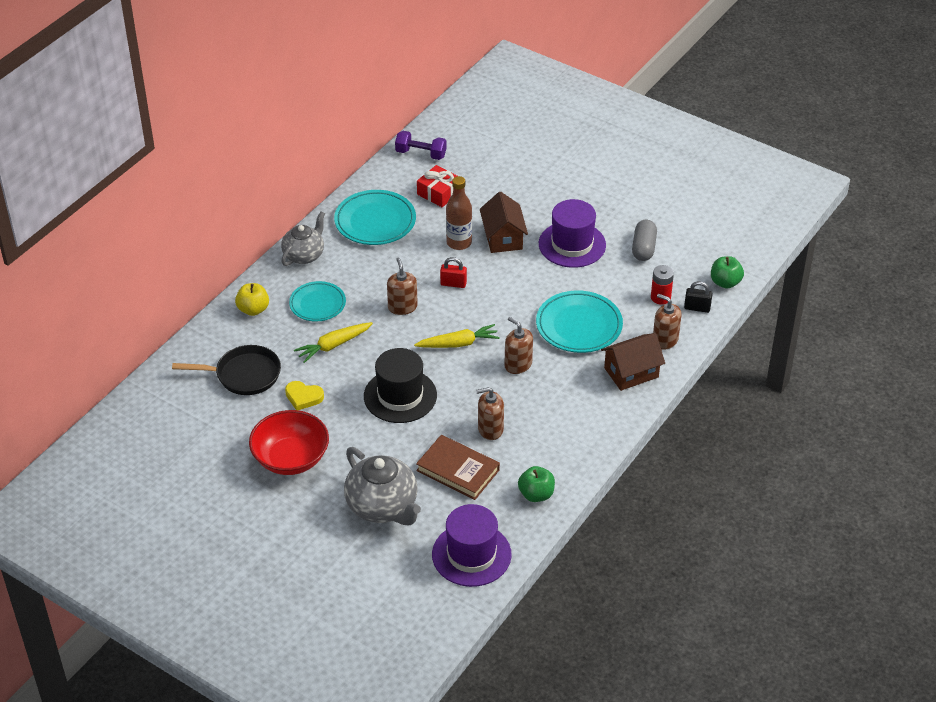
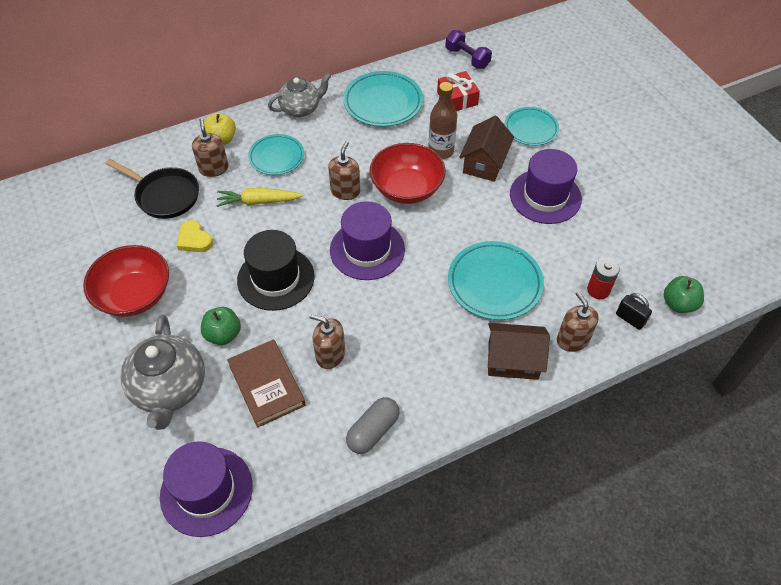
camera: 30 degrees right, 10 degrees up
yellow carrot [414,324,500,348] -> purple hat [330,201,405,280]
red padlock [440,257,467,288] -> red bowl [370,143,446,204]
brown soap dispenser [504,317,533,374] -> brown soap dispenser moved to [192,118,228,177]
green apple [518,466,555,502] -> green apple moved to [201,307,241,345]
grey capsule [632,220,657,261] -> grey capsule moved to [346,397,400,454]
none -> turquoise plate [505,107,559,146]

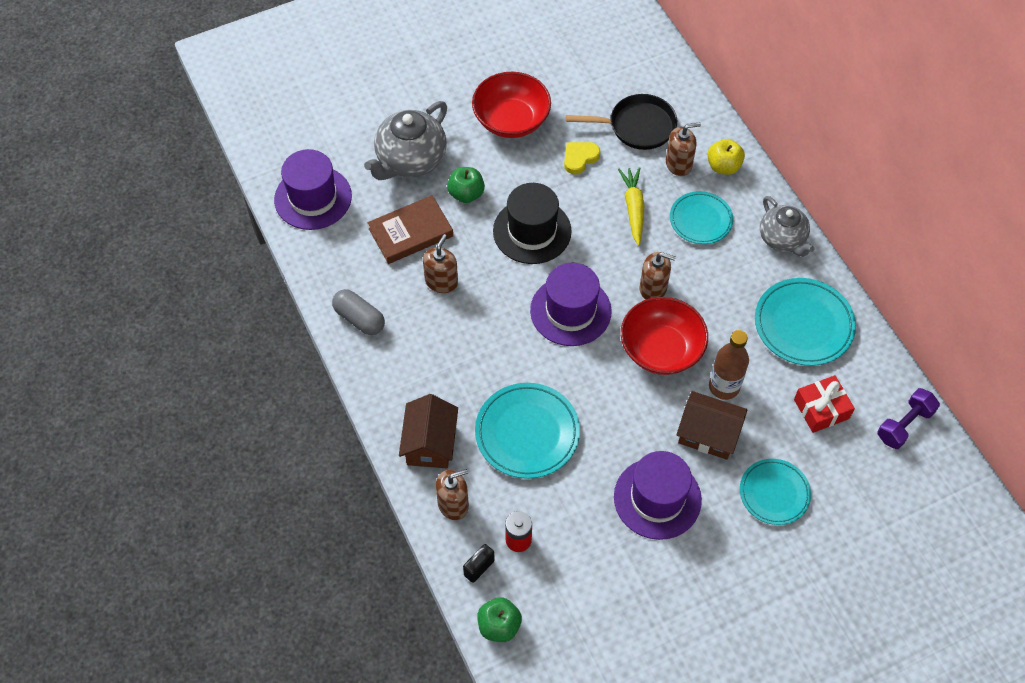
camera: 90 degrees right, 5 degrees up
black pan [105,159,199,219] -> black pan turned 120 degrees counterclockwise [566,94,677,150]
grey teapot [120,314,205,430] -> grey teapot turned 45 degrees counterclockwise [364,101,447,180]

